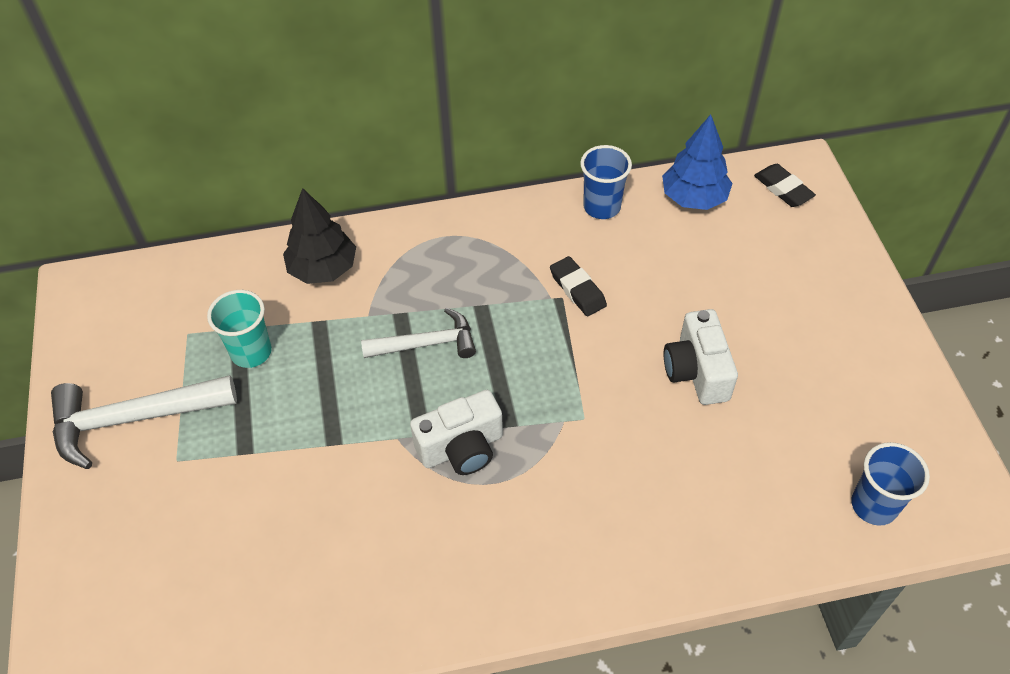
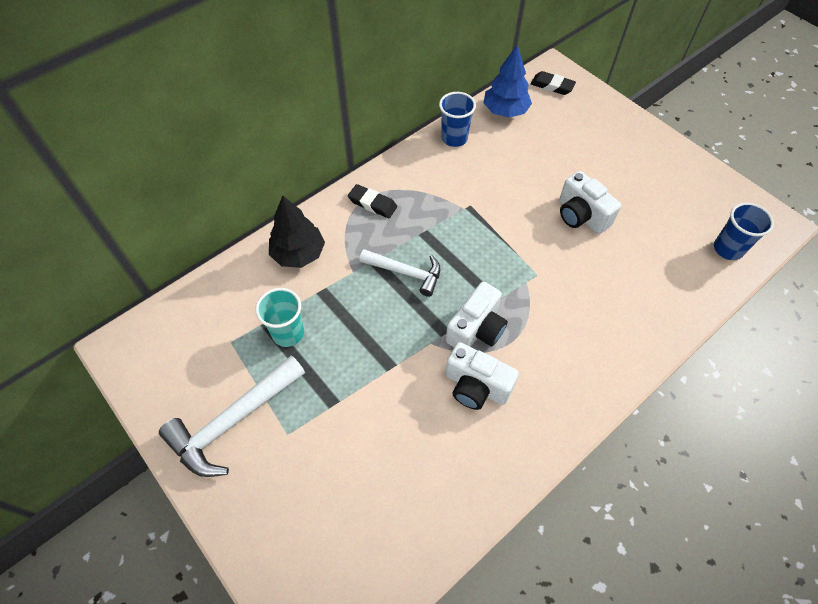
camera: 30 degrees left, 5 degrees up
white hammer [361,308,476,358] -> white hammer turned 60 degrees clockwise [359,249,440,297]
black eraser [550,256,607,316] -> black eraser moved to [348,184,397,218]
none -> white camera [446,342,519,410]

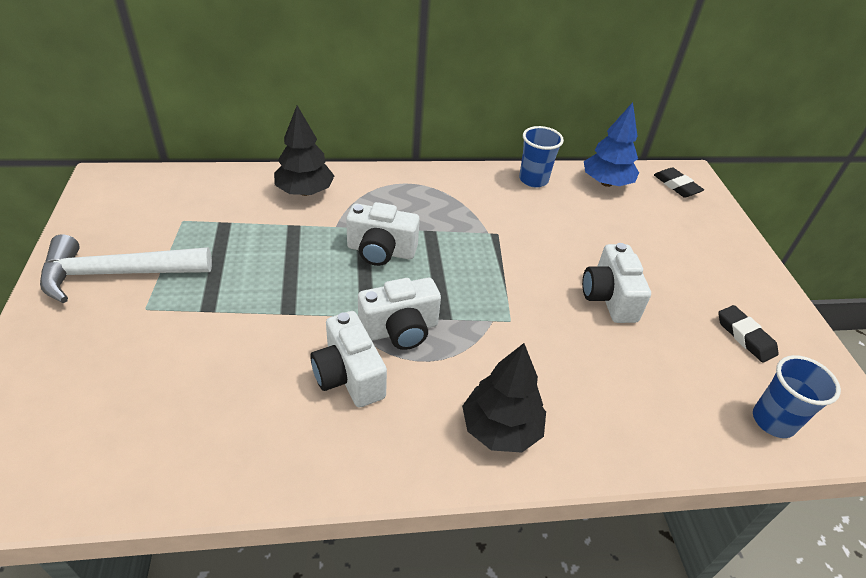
camera: 30 degrees right, 15 degrees down
turquoise cup [255,288,304,347] -> none
black eraser [348,184,397,218] -> black eraser moved to [718,305,779,363]
white hammer [359,249,440,297] -> white camera [346,202,420,266]
none -> black tree [462,343,546,453]

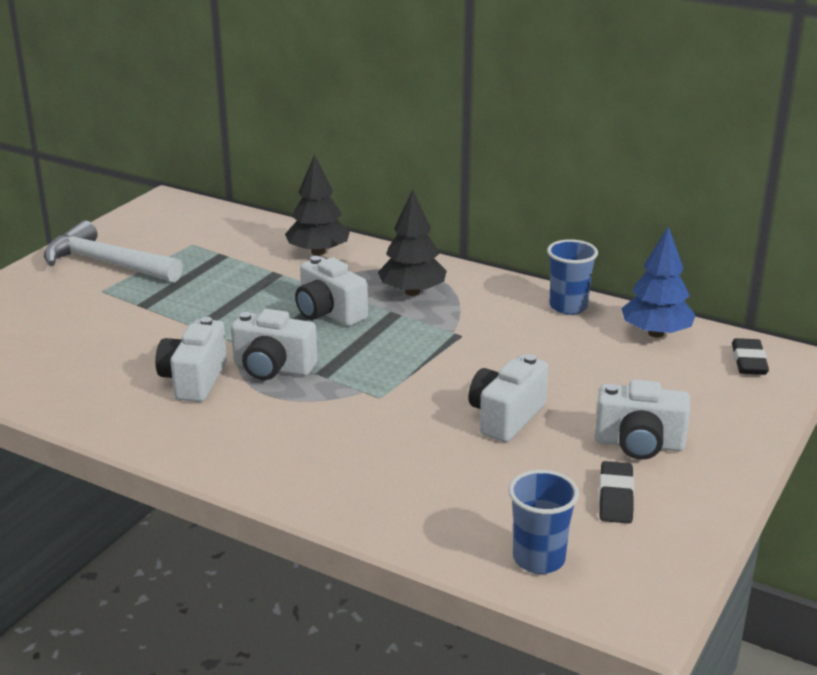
camera: 40 degrees right, 15 degrees down
black tree [462,343,546,453] -> black tree moved to [378,190,447,296]
none -> white camera [595,379,690,460]

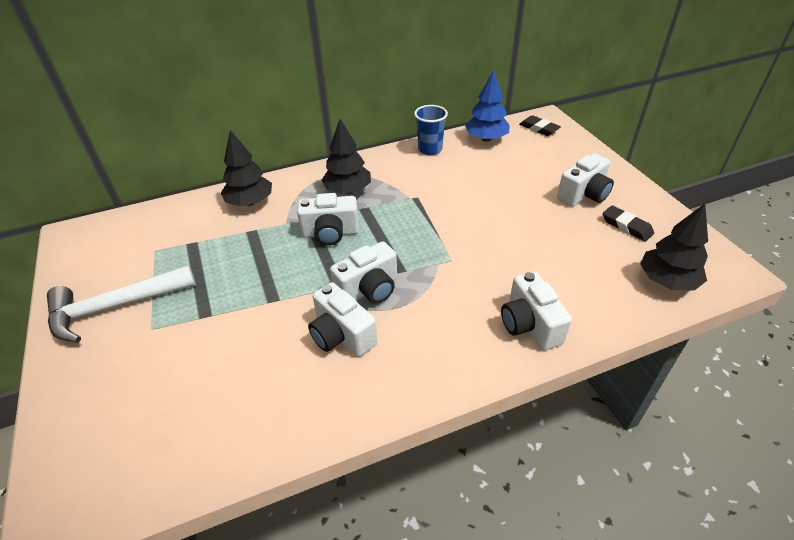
camera: 50 degrees left, 15 degrees up
white camera [468,354,548,442] -> white camera moved to [501,271,572,350]
blue cup [508,470,579,574] -> black tree [640,204,708,291]

